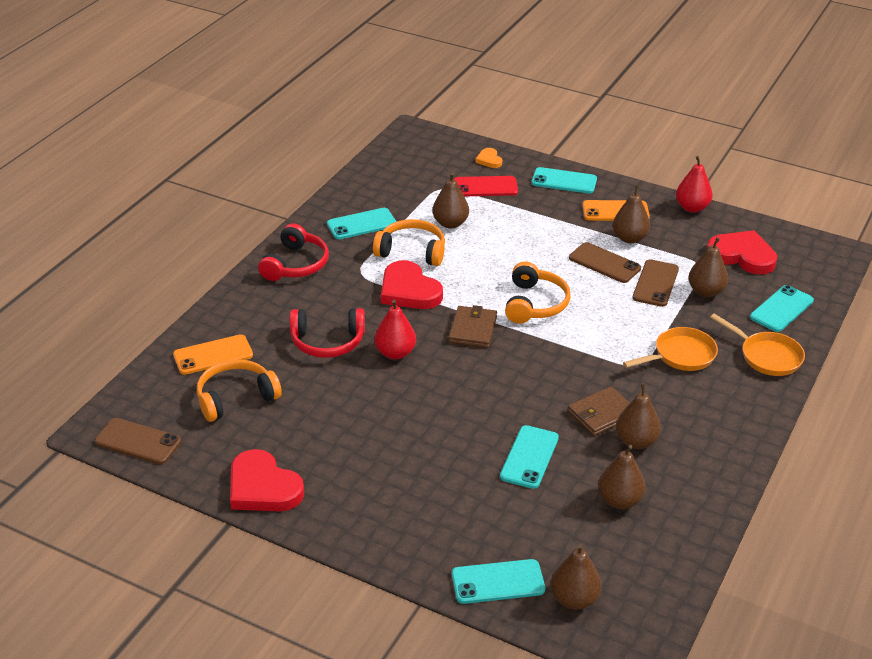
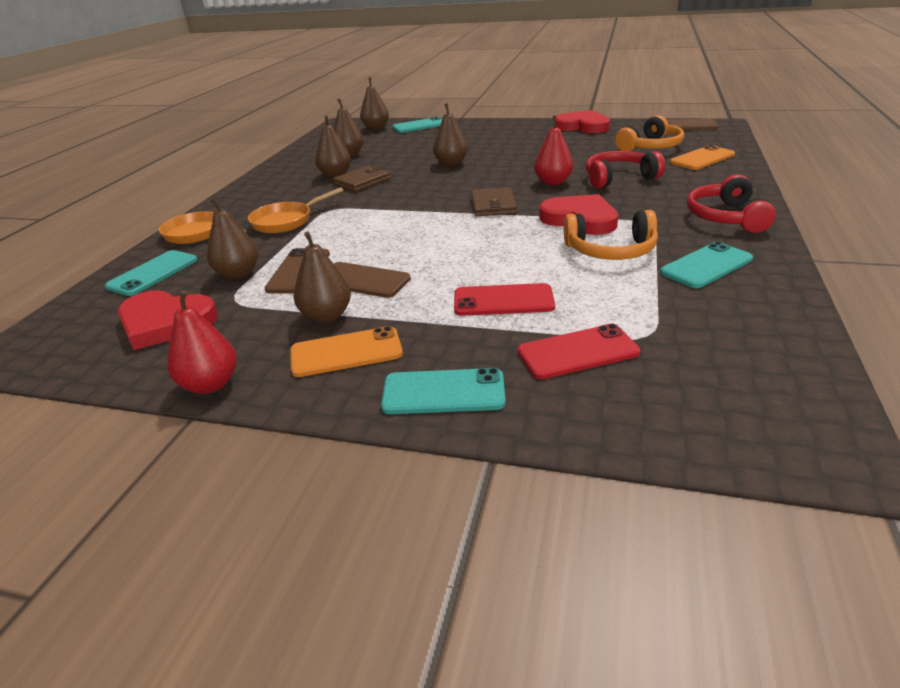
camera: 170 degrees right, 5 degrees down
brown pear [432,172,469,228] -> brown pear moved to [433,103,468,166]
orange heart [475,148,502,168] -> none
turquoise phone [500,425,559,489] -> none
orange headphones [505,262,571,323] -> none
none -> red phone [454,283,555,316]

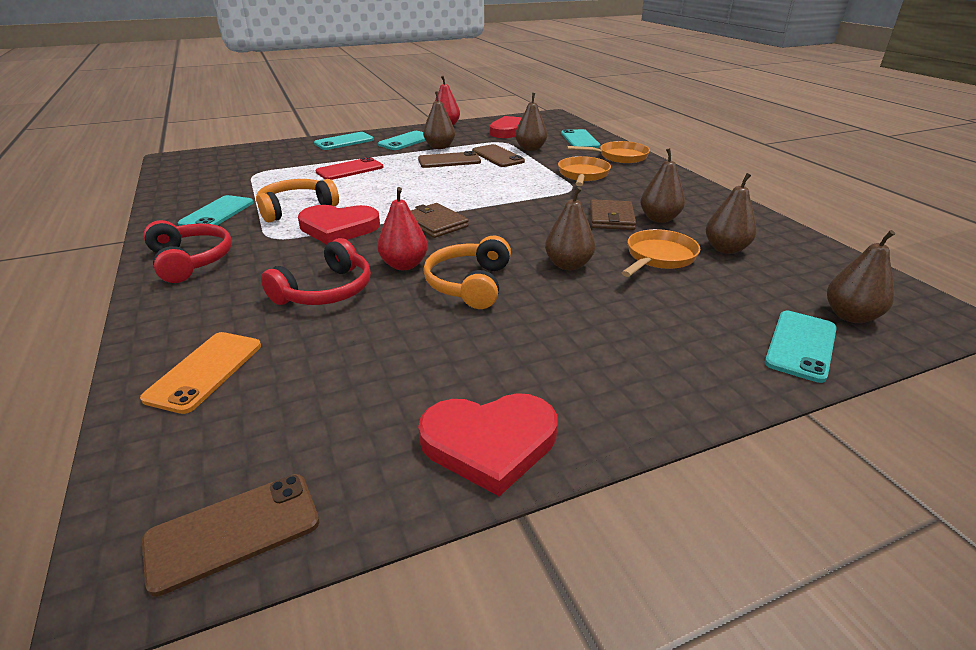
camera: 140 degrees right, 0 degrees up
orange phone [290,326,403,377] -> turquoise phone [378,131,426,150]
red phone [517,324,640,379] -> none
orange headphones [615,115,684,151] -> orange headphones moved to [423,236,511,309]
none -> orange pan [621,229,701,277]

